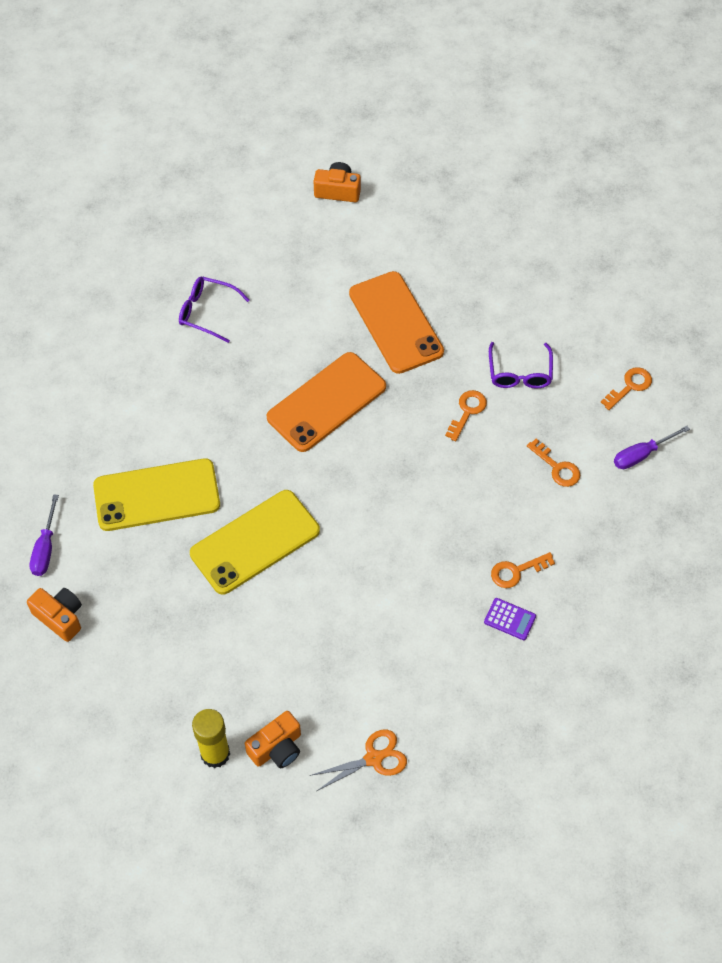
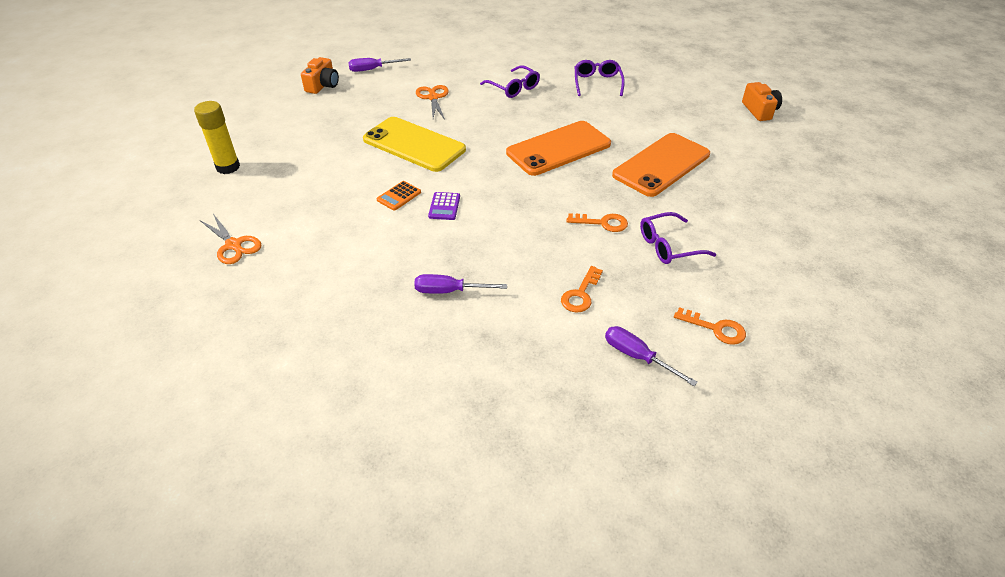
camera: 70 degrees right, 15 degrees down
yellow phone [93,458,220,531] -> orange scissors [416,85,449,120]
orange camera [245,711,301,768] -> none
orange phone [267,352,386,452] -> orange phone turned 60 degrees counterclockwise [506,121,611,176]
purple calculator [484,598,536,640] -> purple calculator moved to [428,192,460,220]
orange key [491,552,555,588] -> purple screwdriver [414,274,507,294]
none -> orange calculator [376,181,421,211]
none -> purple glasses [480,65,540,98]

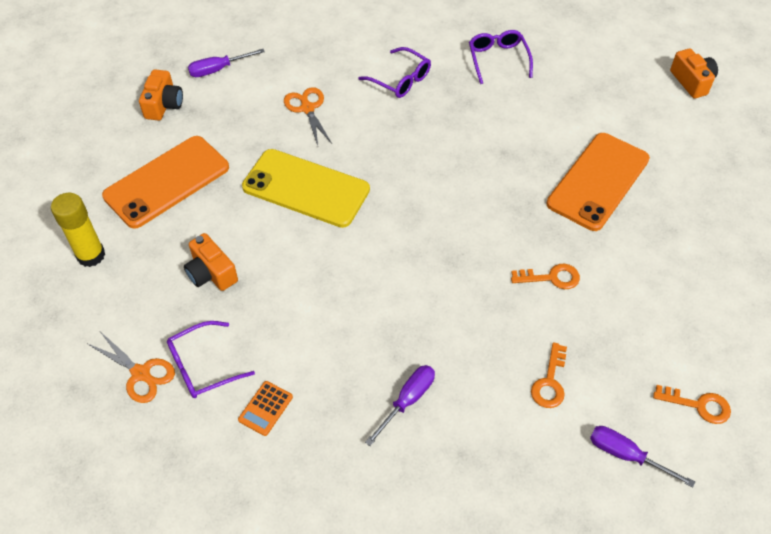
camera: 10 degrees left, 10 degrees up
orange calculator [376,181,421,211] -> orange calculator moved to [238,381,293,436]
purple screwdriver [414,274,507,294] -> purple screwdriver turned 135 degrees clockwise [365,365,435,446]
purple calculator [428,192,460,220] -> none
orange phone [506,121,611,176] -> orange phone moved to [102,136,229,229]
purple glasses [640,212,716,264] -> purple glasses moved to [167,321,255,398]
none -> orange camera [184,233,238,291]

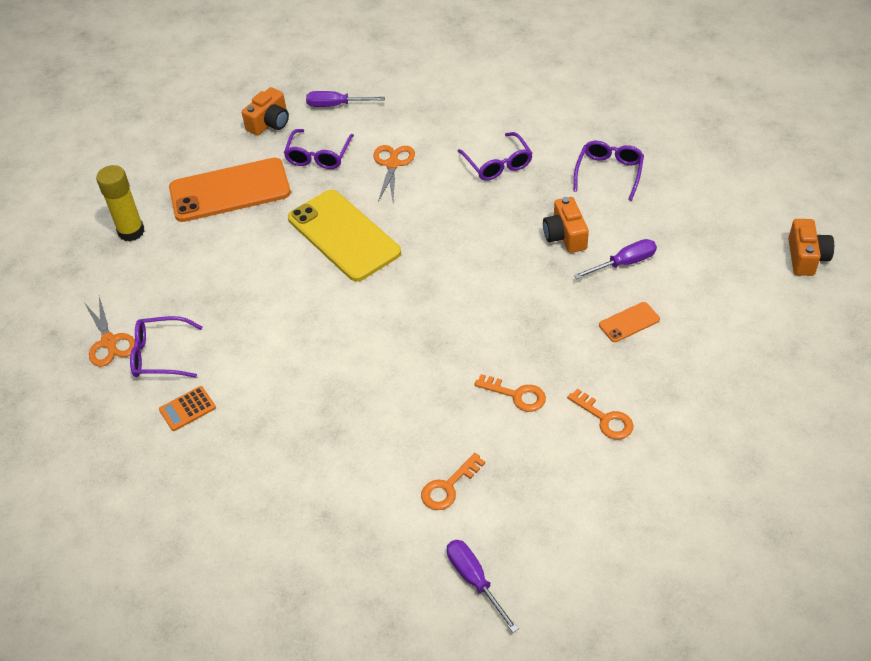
camera: 30 degrees right, 5 degrees down
orange camera [184,233,238,291] -> orange camera moved to [543,197,589,253]
purple screwdriver [365,365,435,446] -> purple screwdriver moved to [574,239,657,279]
orange phone [547,133,650,231] -> orange phone [599,302,660,342], size x0.44
orange key [653,385,731,424] -> orange key moved to [567,389,634,439]
none -> purple glasses [284,129,354,169]

